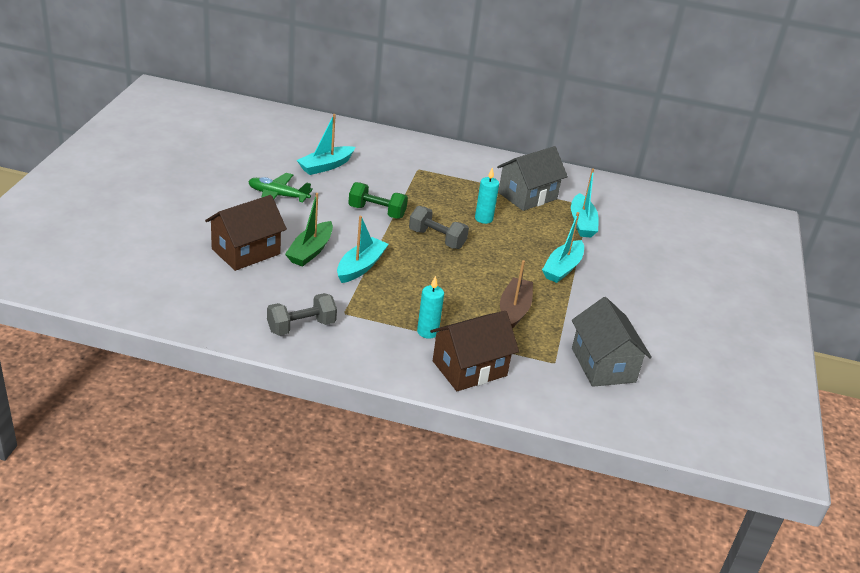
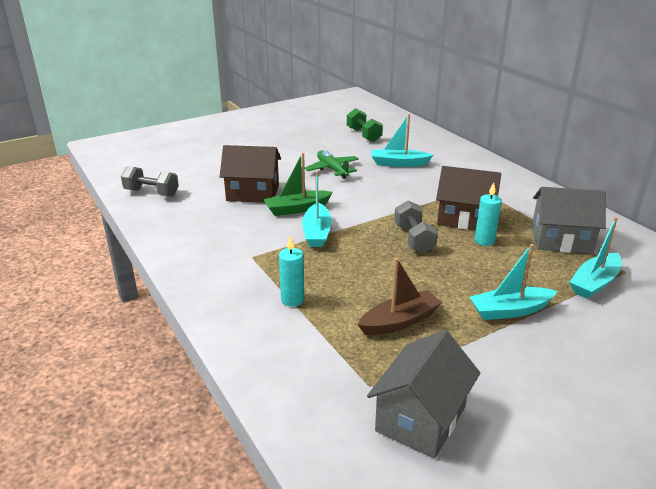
camera: 50 degrees right, 5 degrees down
grey dumbbell [267,293,337,336] -> grey dumbbell moved to [121,166,179,197]
turquoise boat [337,216,389,283] -> turquoise boat turned 105 degrees clockwise [302,171,332,247]
green dumbbell [348,182,408,219] -> green dumbbell moved to [347,108,383,142]
brown house [430,311,519,391] -> brown house moved to [436,166,501,230]

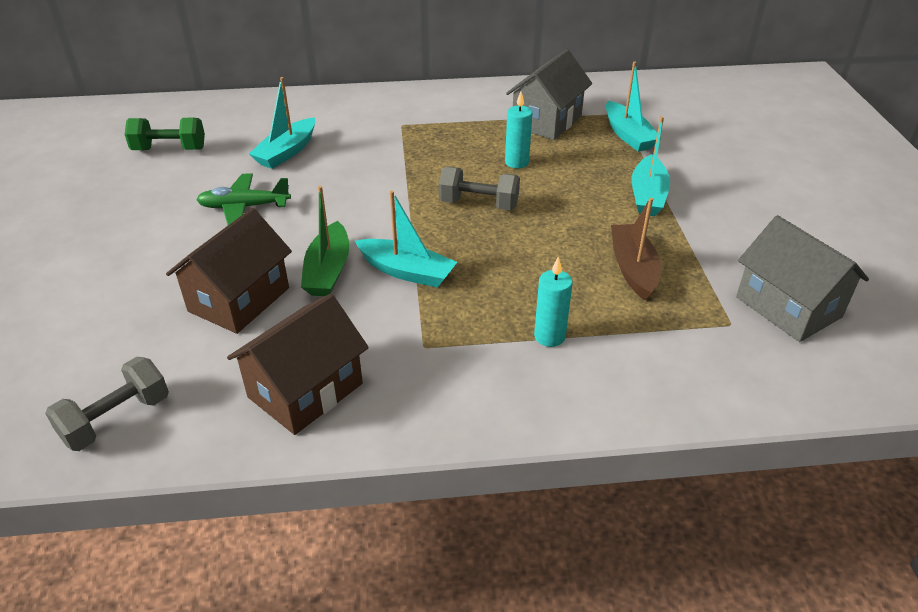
camera: 65 degrees left, 10 degrees up
brown house [436,166,501,230] -> brown house moved to [227,294,369,435]

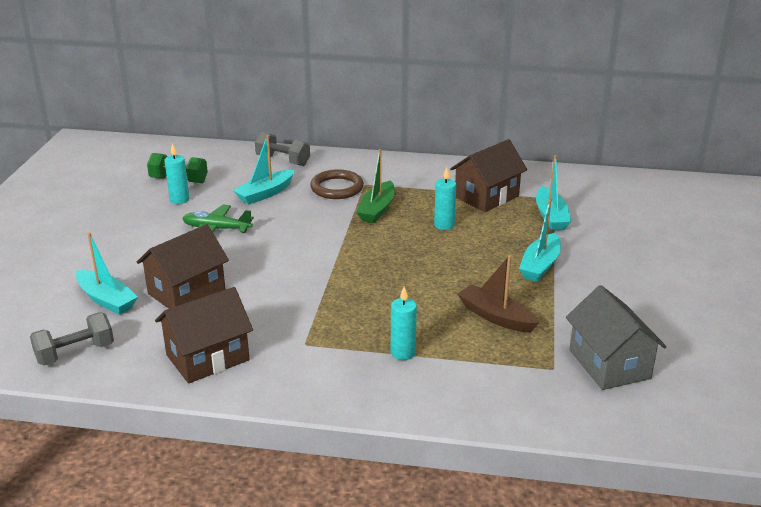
camera: 15 degrees right, 10 degrees down
green boat [301,186,349,296] -> green boat moved to [356,149,395,223]
turquoise boat [355,190,457,288] -> turquoise boat moved to [76,233,138,315]
grey dumbbell [439,167,520,210] -> grey dumbbell moved to [255,132,310,166]
grey house [506,49,592,140] -> brown house [450,139,527,212]
brown boat [611,198,661,301] -> brown boat turned 60 degrees counterclockwise [458,255,539,333]
none -> turquoise candle [165,143,189,204]
none -> brown ring [310,169,364,199]

